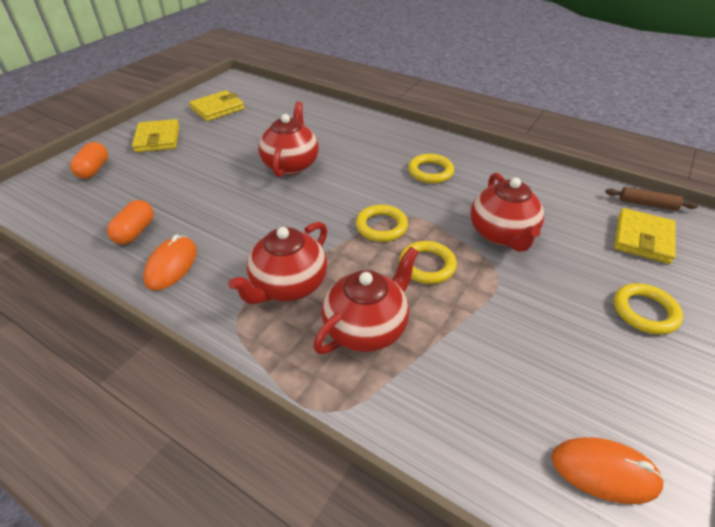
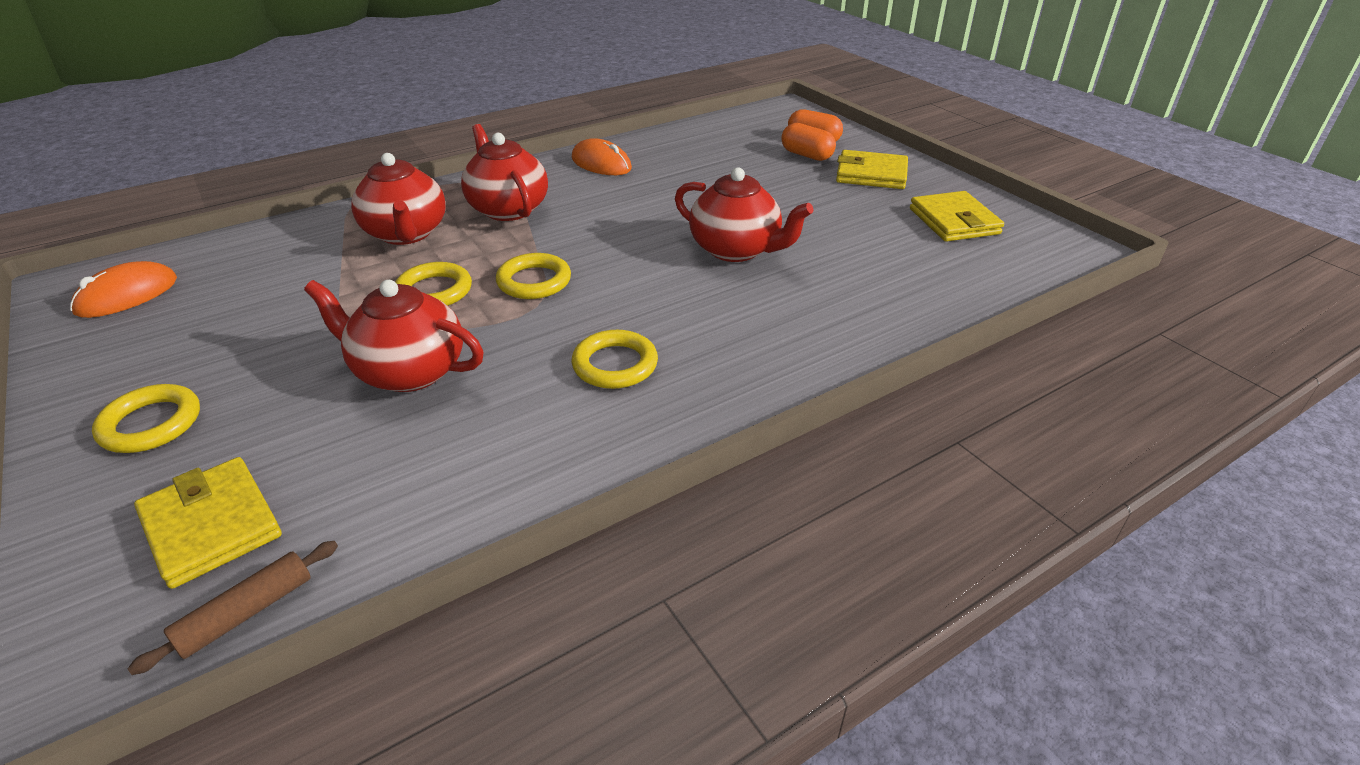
camera: 115 degrees right, 5 degrees down
orange capsule [107,200,154,244] -> orange capsule moved to [781,123,836,161]

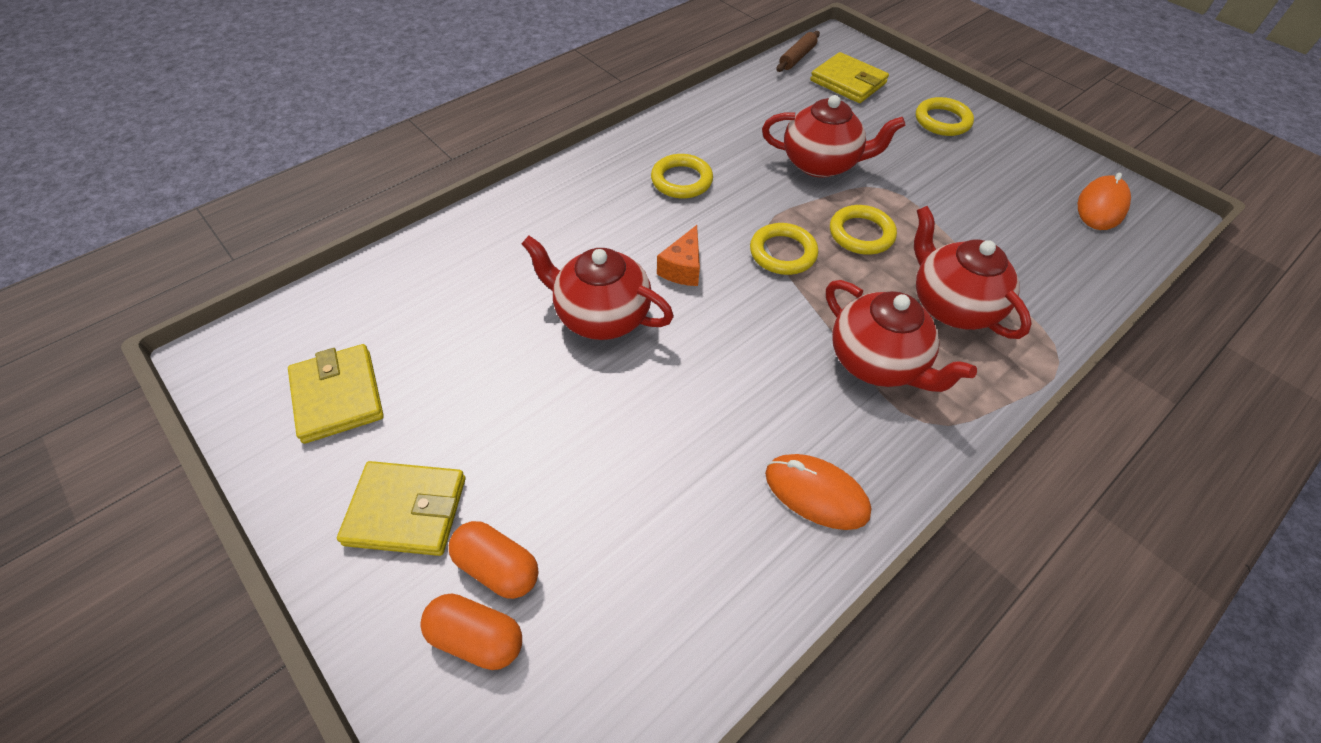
camera: 170 degrees right, 15 degrees up
none -> orange cheese [657,225,700,286]

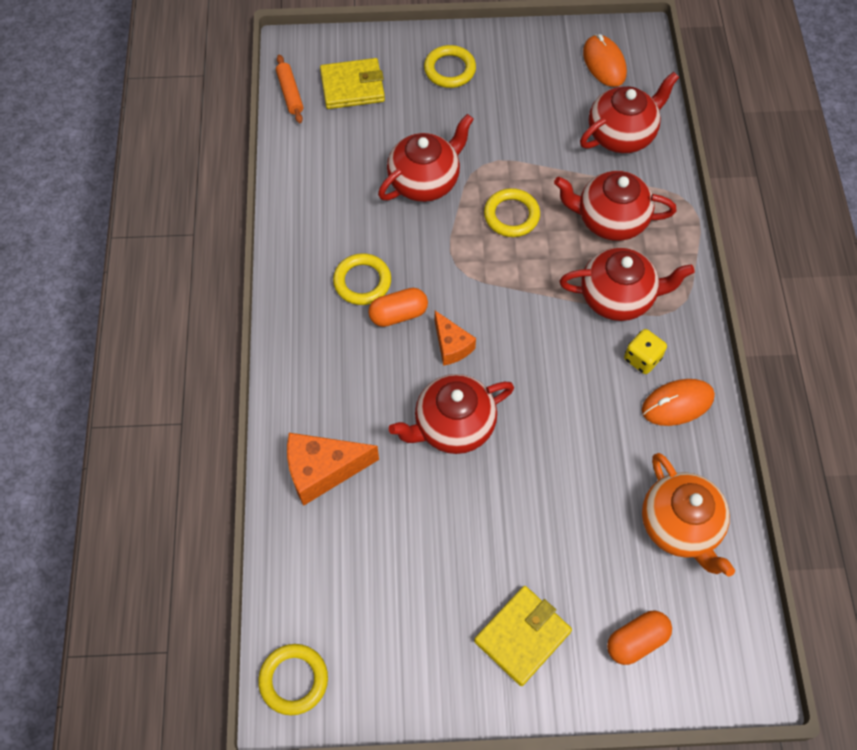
camera: 50 degrees left, 10 degrees up
yellow wallet [288,344,384,444] -> none
orange capsule [449,521,539,599] -> orange capsule moved to [368,288,428,327]
yellow ring [750,223,818,275] -> yellow ring moved to [258,644,328,715]
brown rolling pin [776,31,820,72] -> orange rolling pin [276,55,304,123]
none -> orange cheese [287,433,379,506]
none -> red teapot [580,72,679,153]
none -> yellow dice [624,329,667,374]
none -> orange teapot [642,453,735,577]

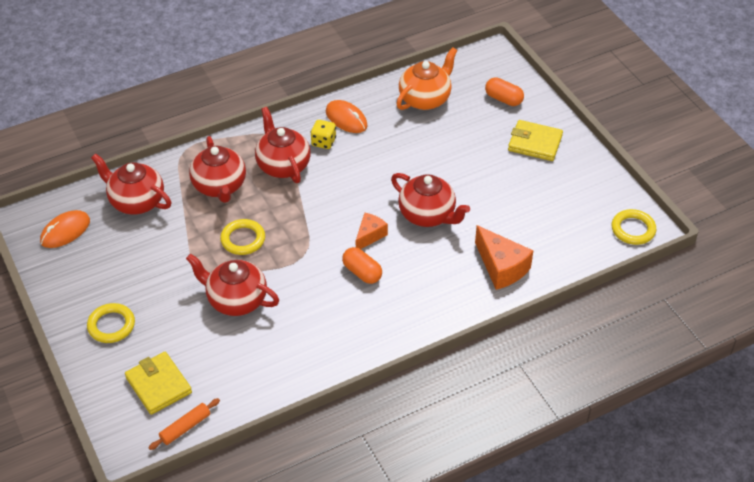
camera: 115 degrees left, 15 degrees down
yellow ring [333,253,391,305] -> none

